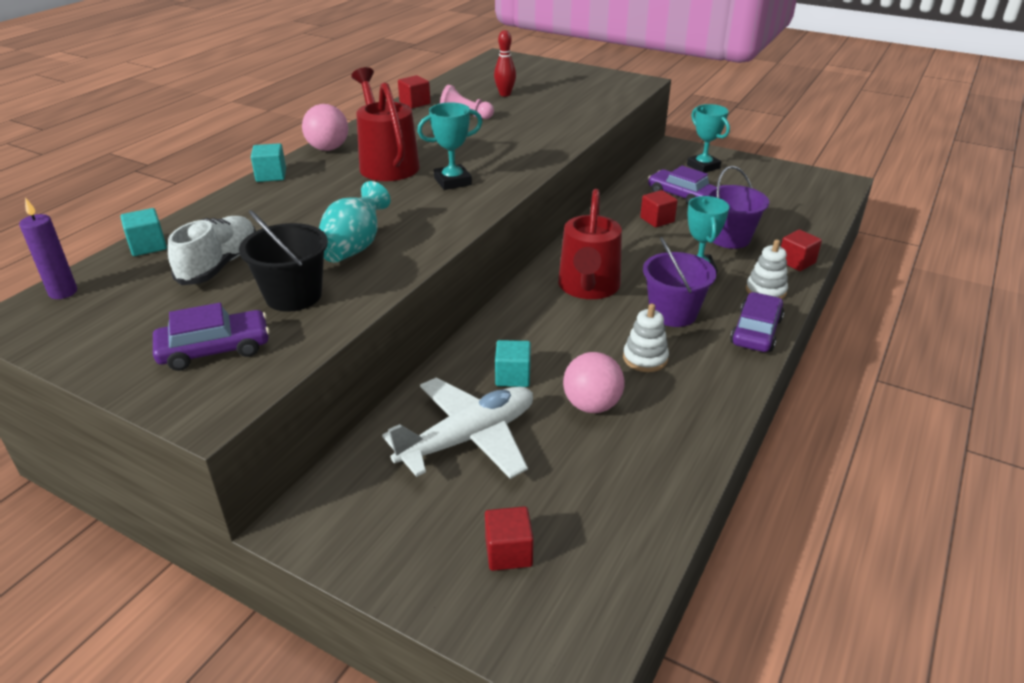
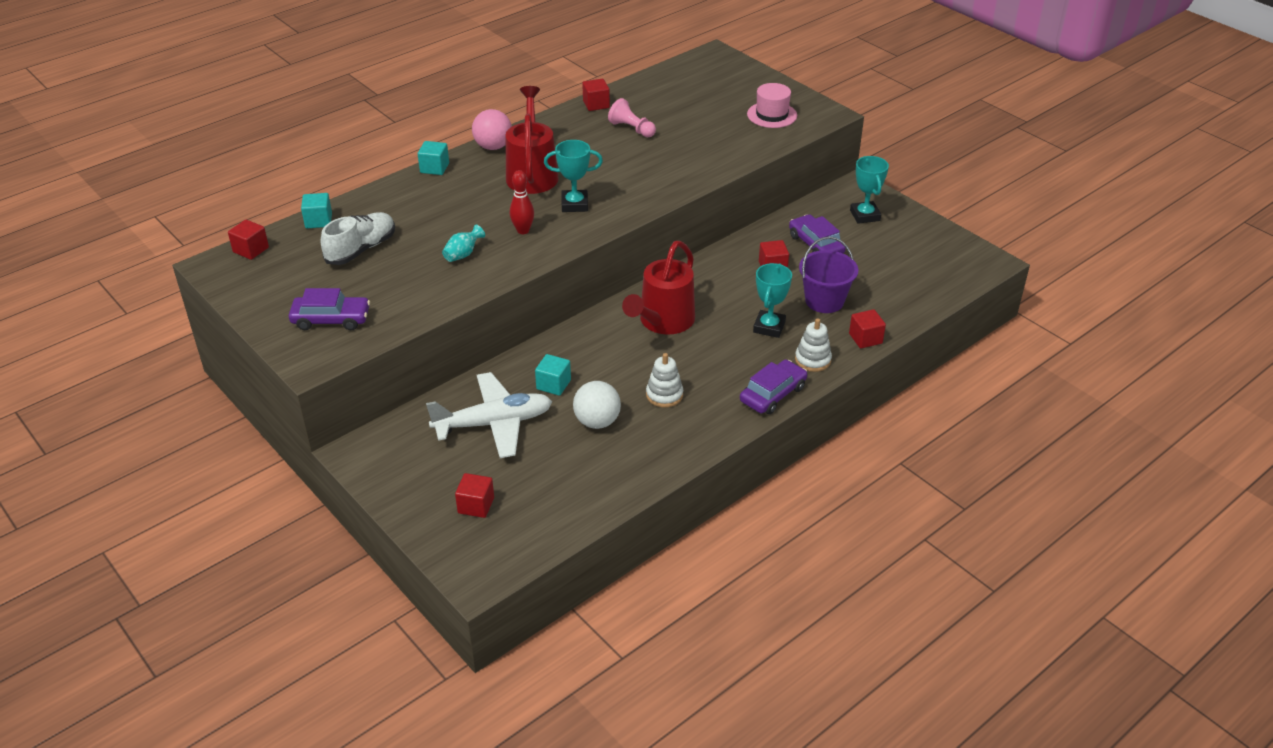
camera: 20 degrees right, 5 degrees up
purple candle [19,198,77,299] -> red cube [228,219,269,260]
black bucket [239,210,328,312] -> none
turquoise vase [319,181,391,263] -> turquoise vase [442,225,485,262], size x0.59
red bowling pin [494,30,516,97] -> red bowling pin moved to [510,170,534,234]
pink ball [563,352,624,413] -> white ball [573,381,621,429]
purple bucket [643,237,716,327] -> none
none -> pink hat [747,83,797,128]

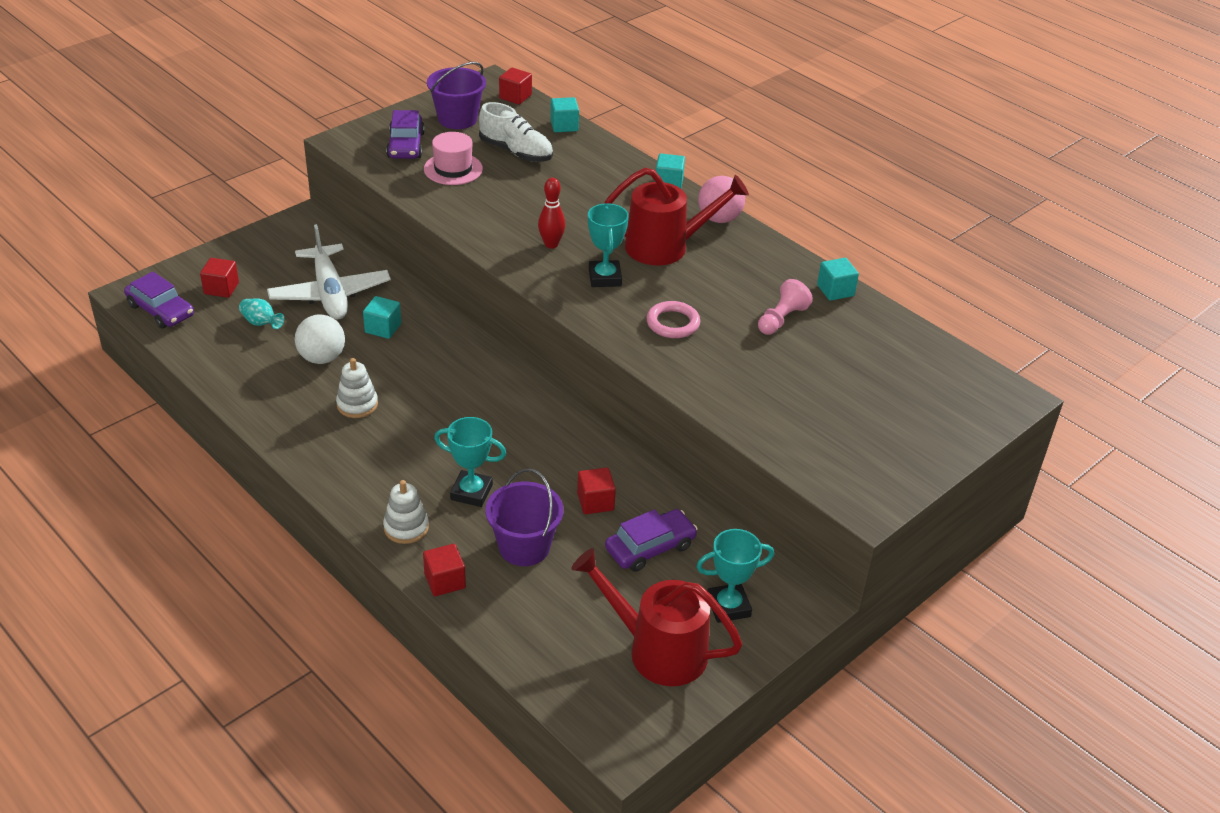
camera: 85 degrees right, 0 degrees up
turquoise vase [442,225,485,262] -> turquoise vase moved to [239,298,284,329]
red cube [582,79,610,111] -> turquoise cube [817,258,859,301]
red watering can [622,241,695,334] -> red watering can moved to [571,548,743,686]
purple car [740,359,807,414] -> purple car moved to [124,272,194,328]
pink hat [747,83,797,128] -> pink hat moved to [424,132,483,185]
none -> purple bucket [427,62,486,129]
none -> pink ring [646,301,700,338]

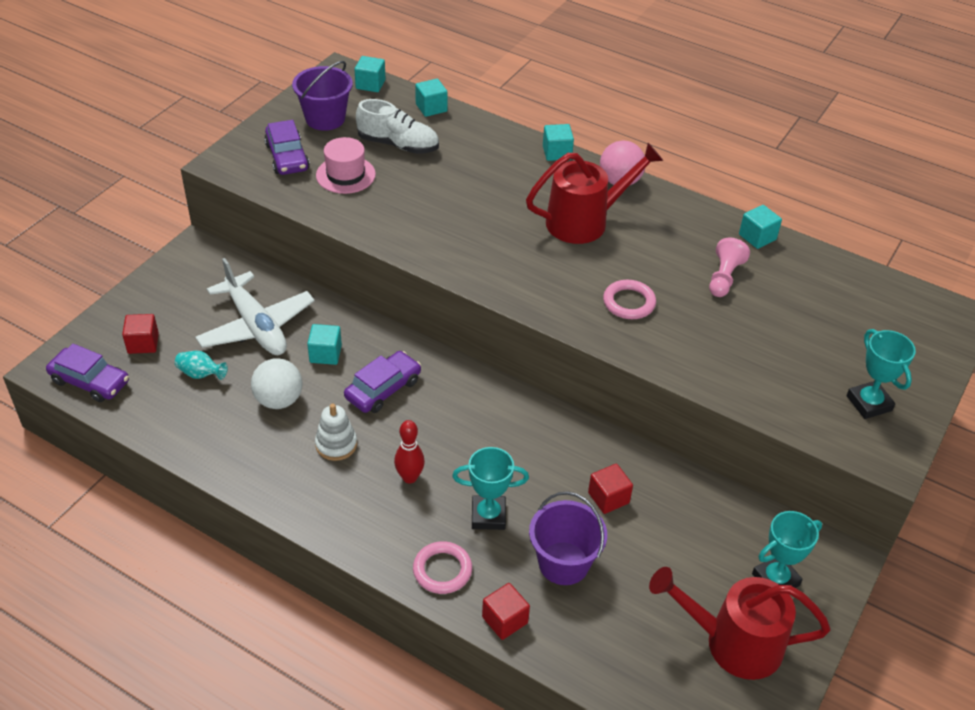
camera: 15 degrees left, 5 degrees up
white stacking toy [383,480,429,544] -> pink ring [413,541,472,594]
red cube [499,68,532,105] -> turquoise cube [355,56,385,92]
red bowling pin [538,178,565,249] -> red bowling pin moved to [394,420,425,483]
turquoise trophy [588,203,629,287] -> turquoise trophy moved to [847,329,916,419]
purple car [605,509,698,572] -> purple car moved to [344,351,421,413]

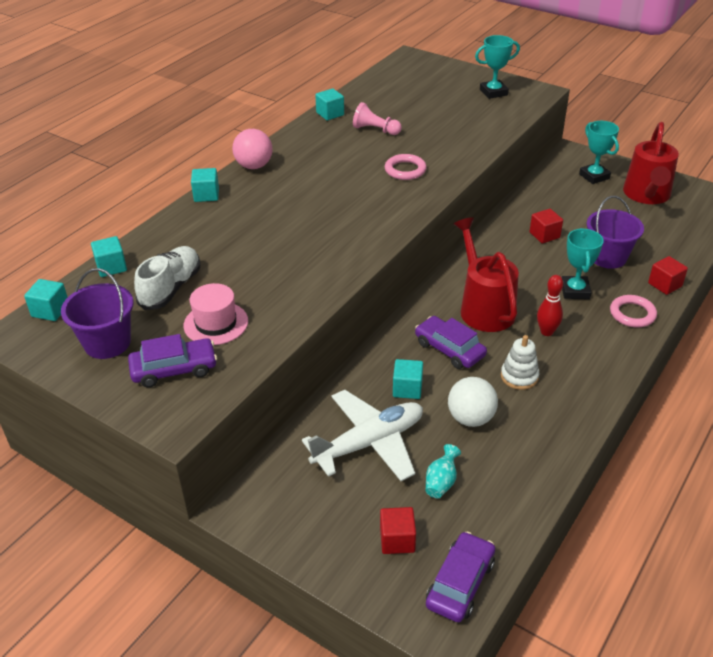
camera: 85 degrees left, 5 degrees down
red watering can [526,143,663,244] -> red watering can moved to [454,217,519,332]

